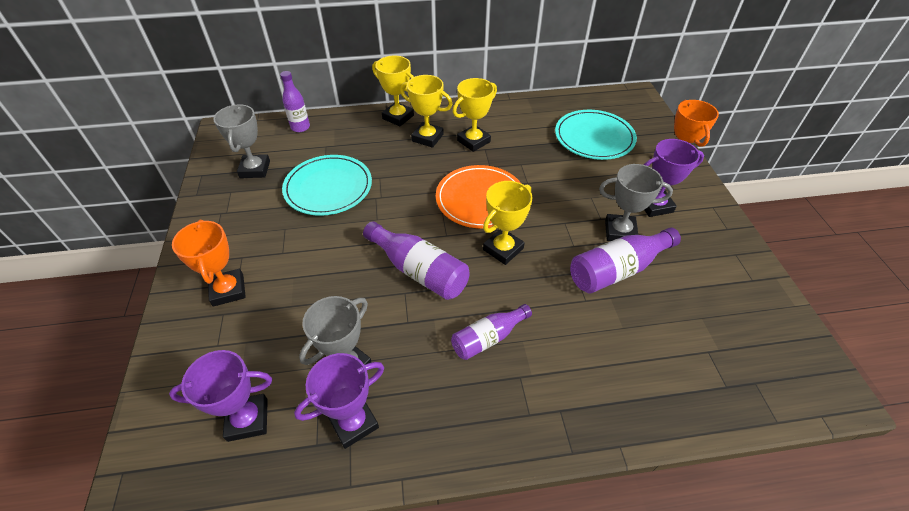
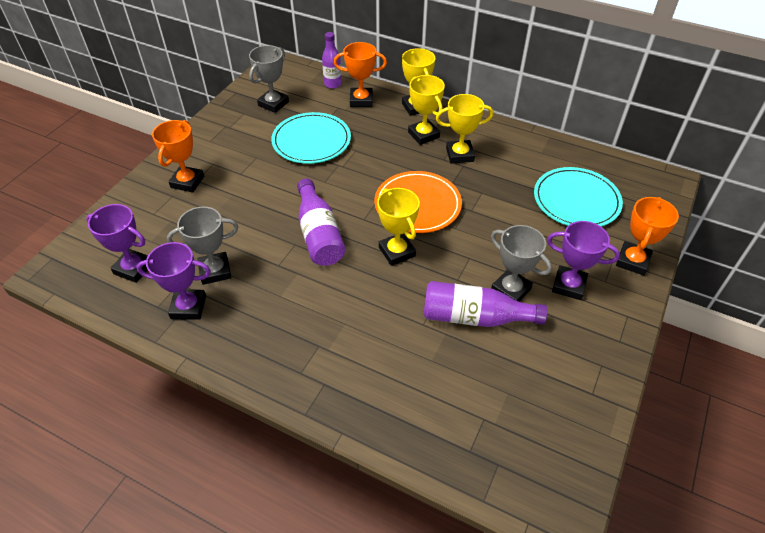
camera: 35 degrees right, 0 degrees up
purple bottle [451,304,532,360] -> none
yellow trophy [483,181,533,265] -> yellow trophy turned 75 degrees clockwise [377,188,420,266]
none -> orange trophy [334,42,387,107]

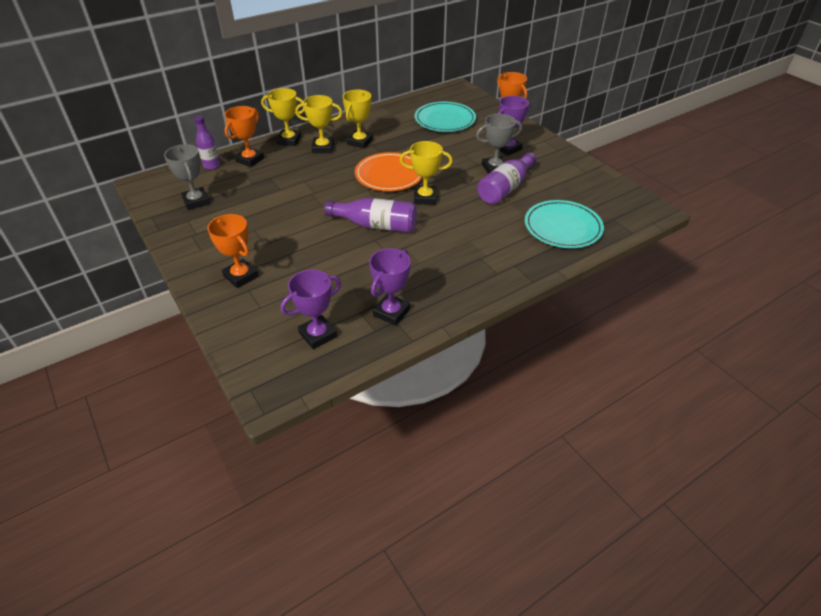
camera: 60 degrees left, 5 degrees down
grey trophy [167,207,238,285] -> none
turquoise plate [271,112,351,164] -> turquoise plate moved to [525,200,604,248]

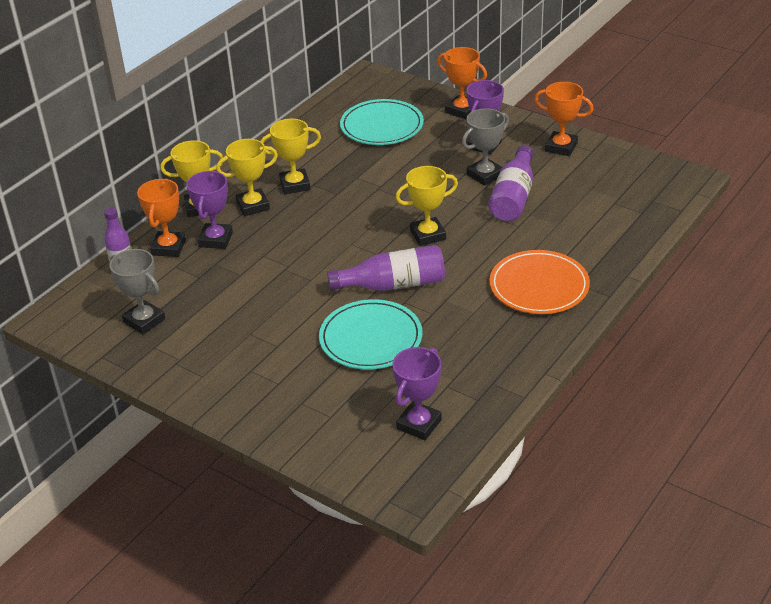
camera: 20 degrees left, 5 degrees down
orange trophy [207,214,259,288] -> orange trophy moved to [534,82,593,156]
yellow trophy [343,90,373,148] -> yellow trophy turned 75 degrees clockwise [261,119,321,194]
orange plate [355,152,423,191] -> orange plate moved to [489,250,590,314]
purple trophy [369,248,411,326] -> purple trophy moved to [186,171,233,249]
turquoise plate [525,200,604,248] -> turquoise plate moved to [319,299,422,370]

